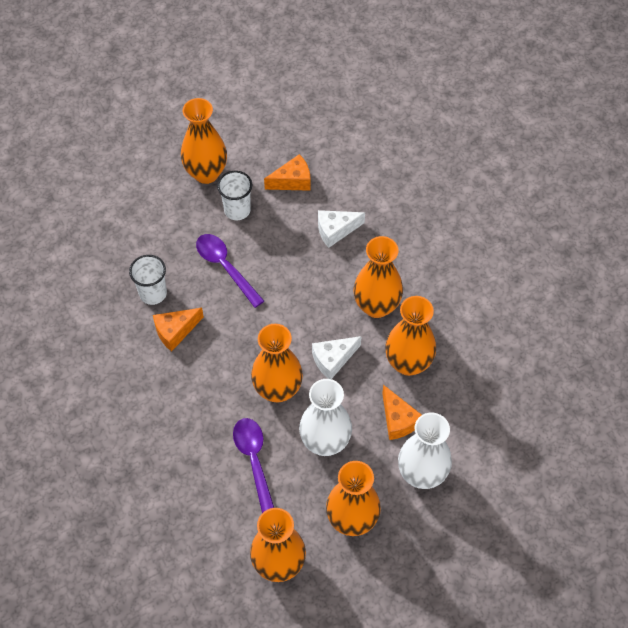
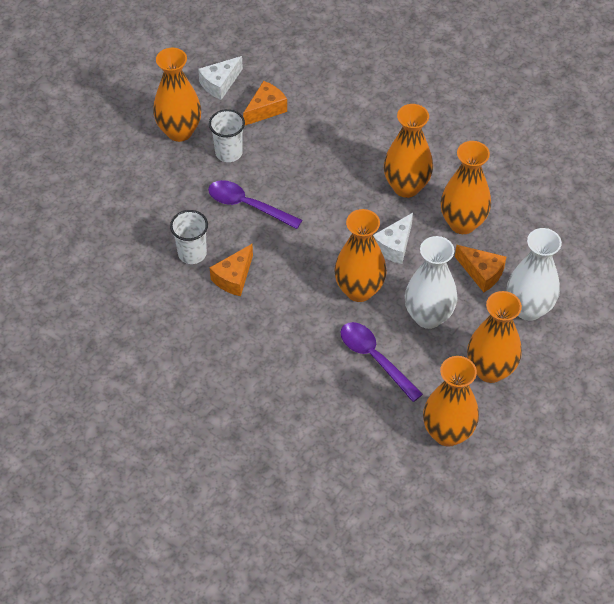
camera: 25 degrees left, 5 degrees down
white cheese [318,210,365,248] -> white cheese moved to [198,56,243,100]

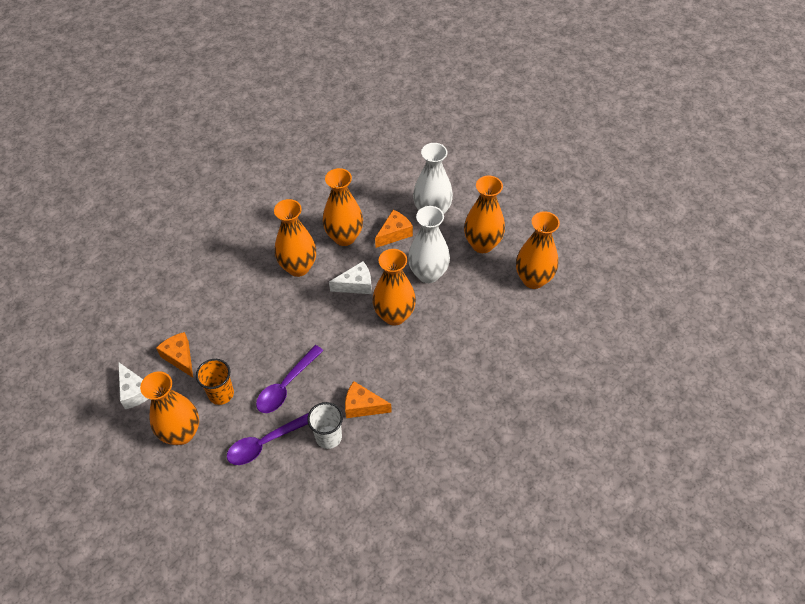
camera: 80 degrees left, 0 degrees up
white cup [209,109,245,162] -> orange cup [196,359,234,405]
orange cheese [210,244,253,296] -> orange cheese turned 150 degrees clockwise [345,381,392,418]
purple spoon [340,322,423,402] -> purple spoon moved to [227,413,308,465]
white cheese [373,213,413,264] -> white cheese turned 60 degrees counterclockwise [329,261,372,294]

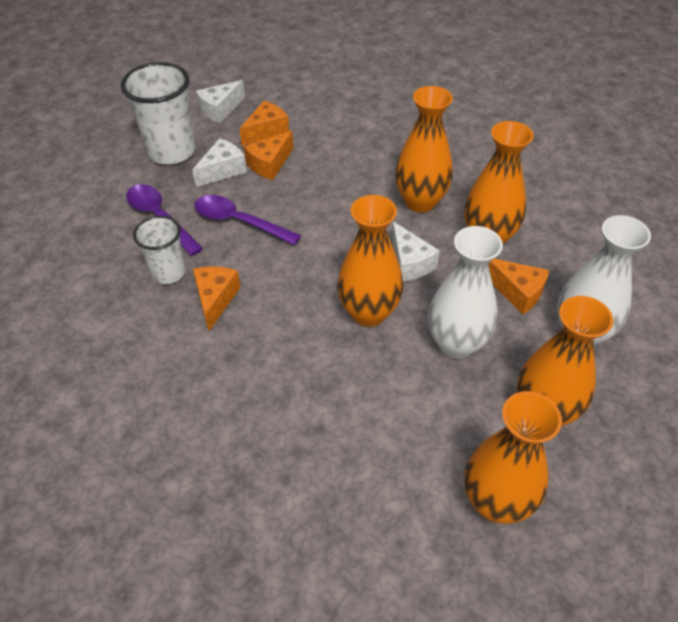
camera: 80 degrees right, 5 degrees down
orange vase [140,371,199,445] -> white cup [121,62,195,165]
orange cup [196,359,234,405] -> white cheese [192,138,247,187]
none -> orange cheese [244,131,293,180]

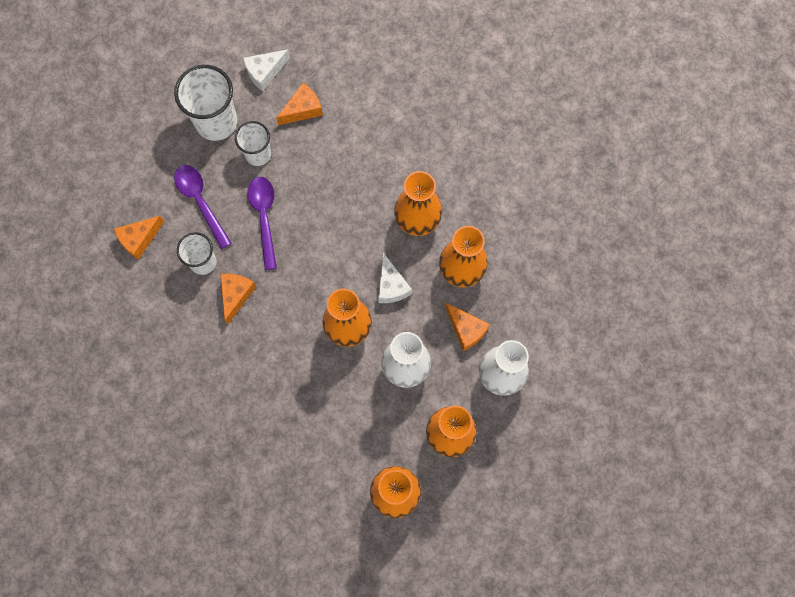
camera: 10 degrees right, 25 degrees up
white cheese [192,138,247,187] -> white cup [235,121,271,166]
purple spoon [194,195,301,245] -> purple spoon turned 45 degrees clockwise [248,177,277,270]
orange cheese [244,131,293,180] -> orange cheese moved to [114,216,164,260]

